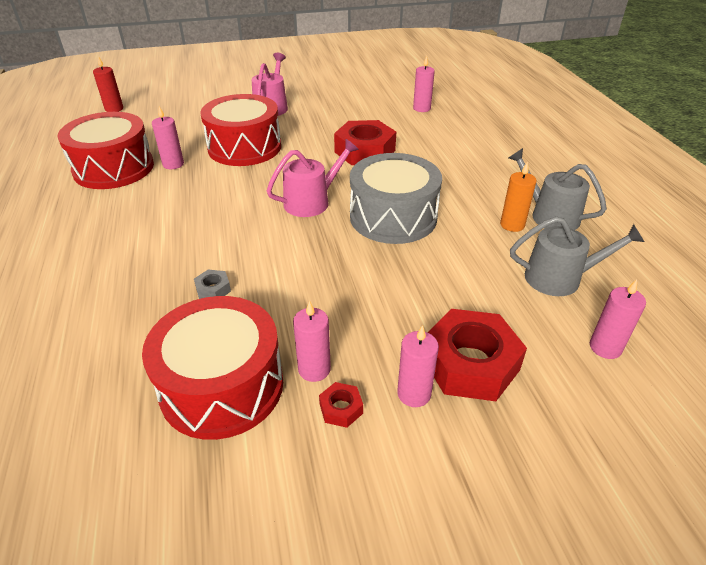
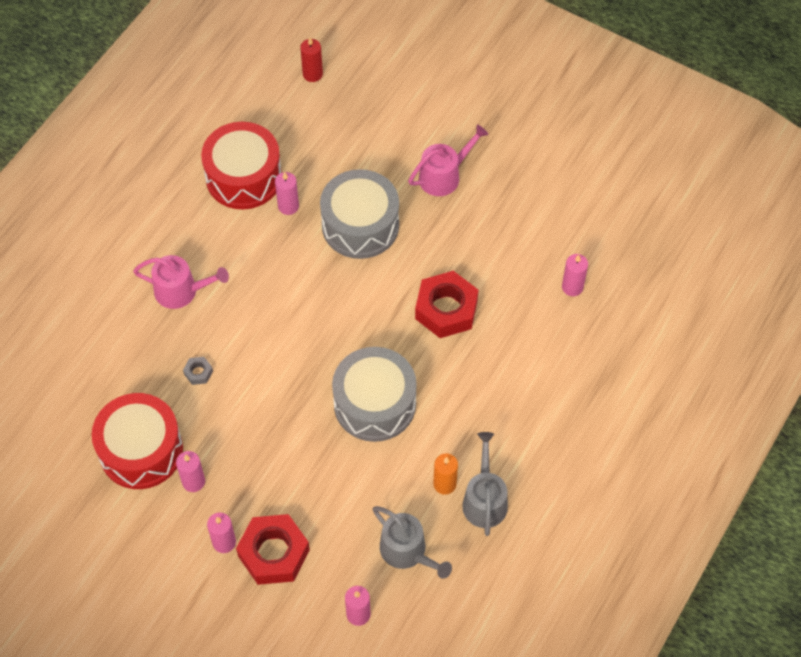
camera: 45 degrees right, 20 degrees up
red drum [200,94,281,166] -> grey drum [320,169,399,259]
pink watering can [267,139,359,217] -> pink watering can moved to [133,255,229,309]
red nut [319,382,363,428] -> none

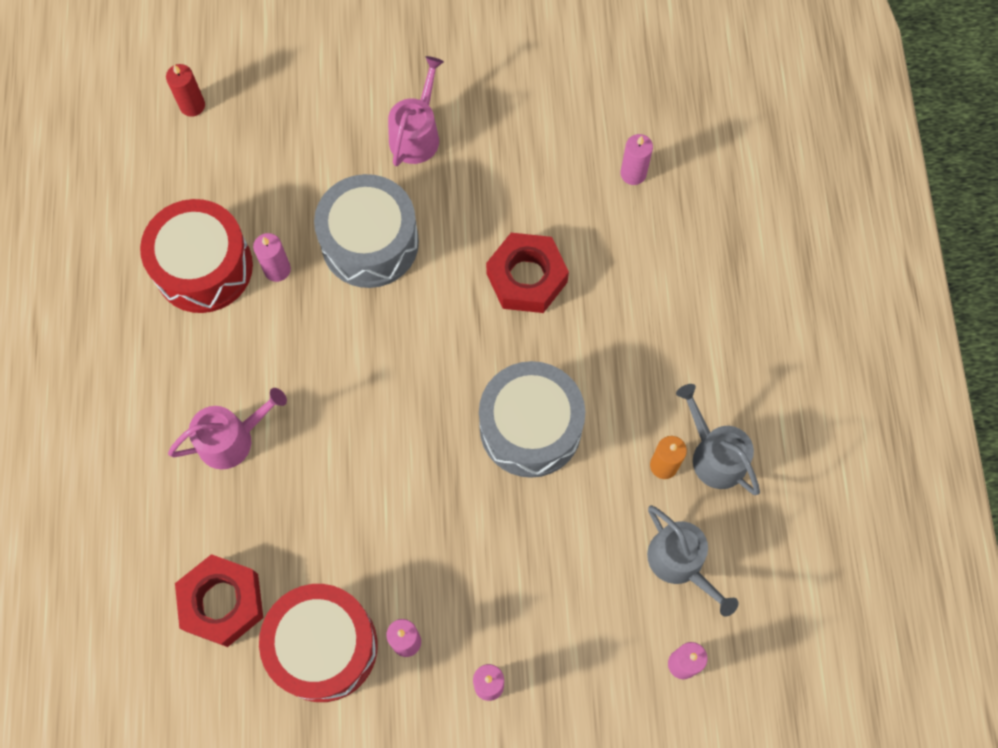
camera: 35 degrees left, 10 degrees up
grey nut [183,357,213,385] -> none
red nut [236,514,310,585] -> red nut moved to [175,554,263,647]
grey watering can [373,506,452,579] -> grey watering can turned 45 degrees clockwise [647,505,738,617]

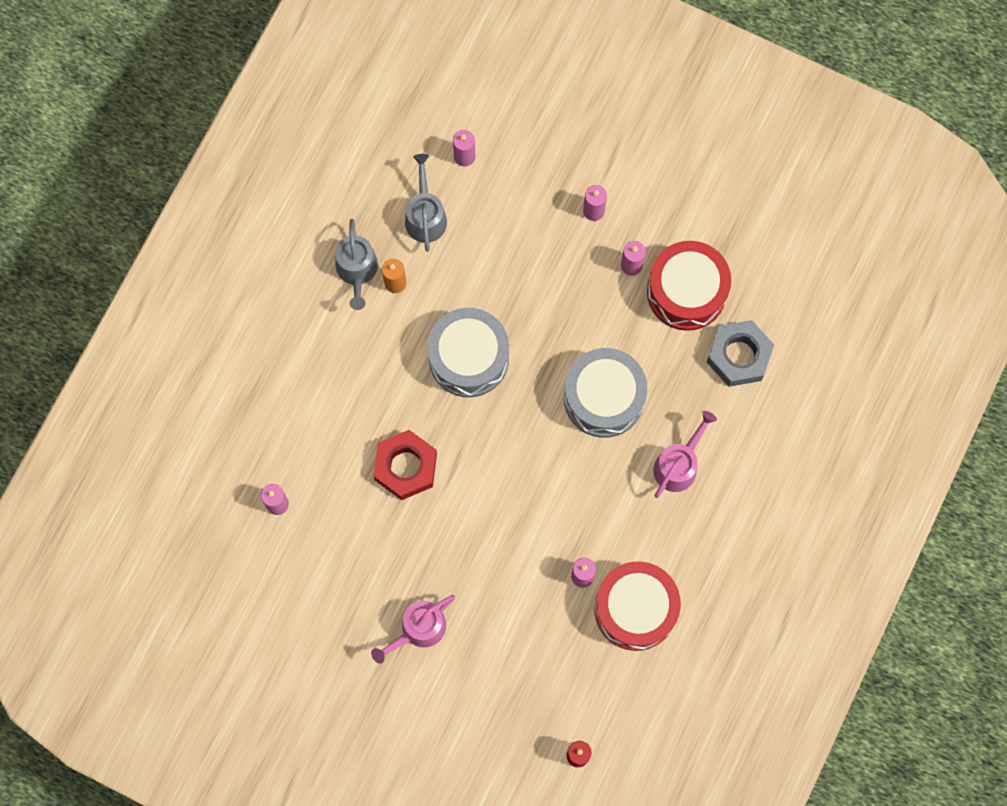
camera: 150 degrees left, 5 degrees up
pink watering can [168,388,287,470] -> pink watering can turned 120 degrees clockwise [653,411,717,498]
red nut [175,554,263,647] -> grey nut [707,320,774,387]
grey drum [314,174,419,288] -> grey drum moved to [564,348,647,438]

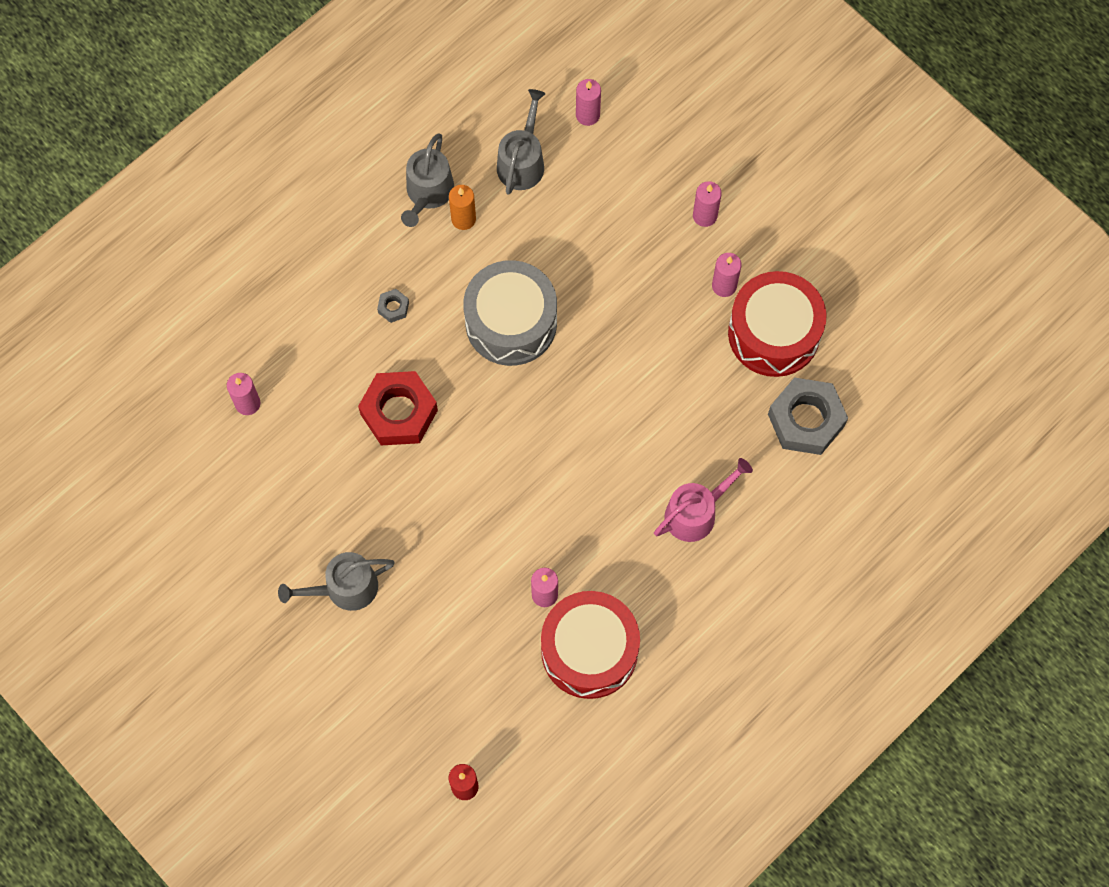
camera: 20 degrees right, 5 degrees down
pink watering can [371,595,455,664] -> grey watering can [278,552,395,611]
grey drum [564,348,647,438] -> none
none -> grey nut [377,289,409,323]

